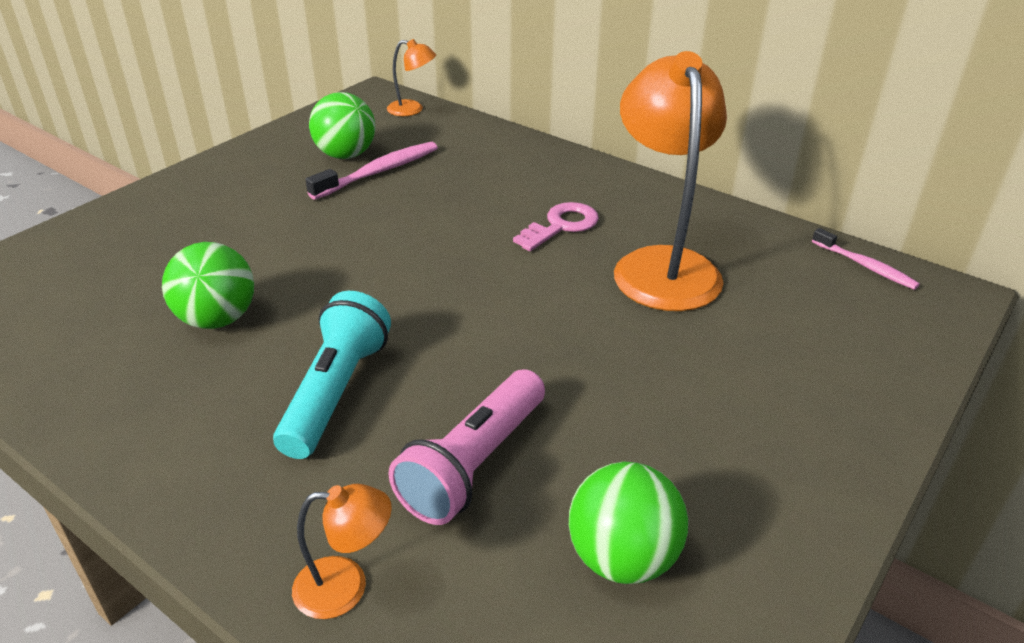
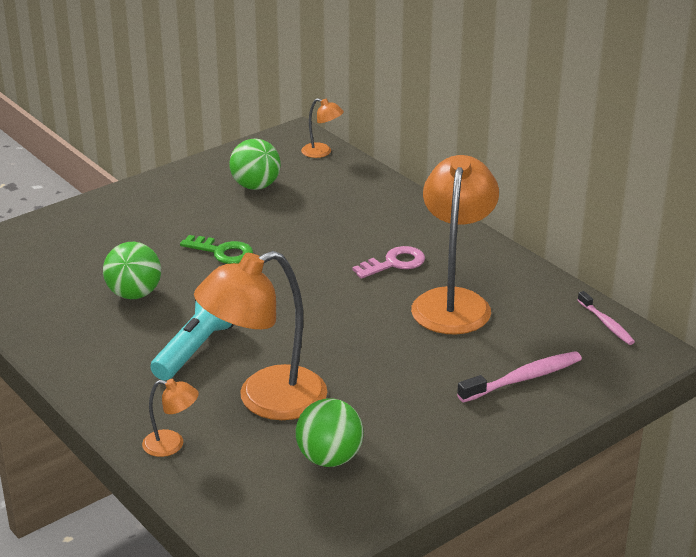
camera: 15 degrees right, 5 degrees down
pink toothbrush [305,142,438,200] -> pink toothbrush moved to [457,351,582,403]
pink flashlight [388,369,545,525] -> orange lamp [194,251,327,420]
none -> green key [180,235,253,264]

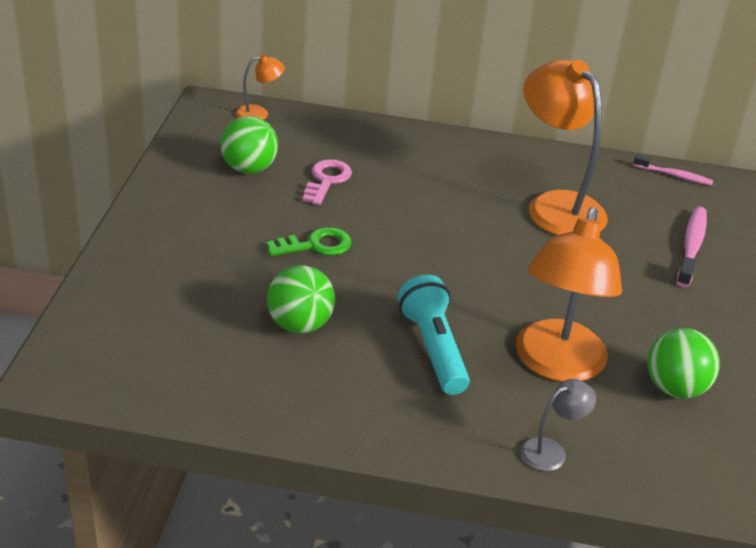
camera: 45 degrees left, 5 degrees up
orange lamp [142,379,199,457] -> grey lamp [520,379,596,471]
pink key [352,246,425,279] -> pink key moved to [303,159,352,205]

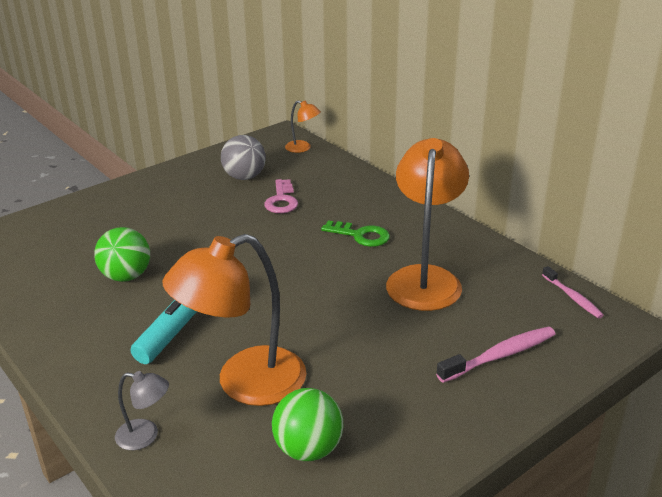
camera: 45 degrees right, 5 degrees down
green ball [220,116,278,174] -> grey ball [221,135,266,180]
green key [266,227,352,257] -> green key moved to [321,220,390,247]
pink key [303,159,352,205] -> pink key turned 120 degrees clockwise [264,179,298,213]

